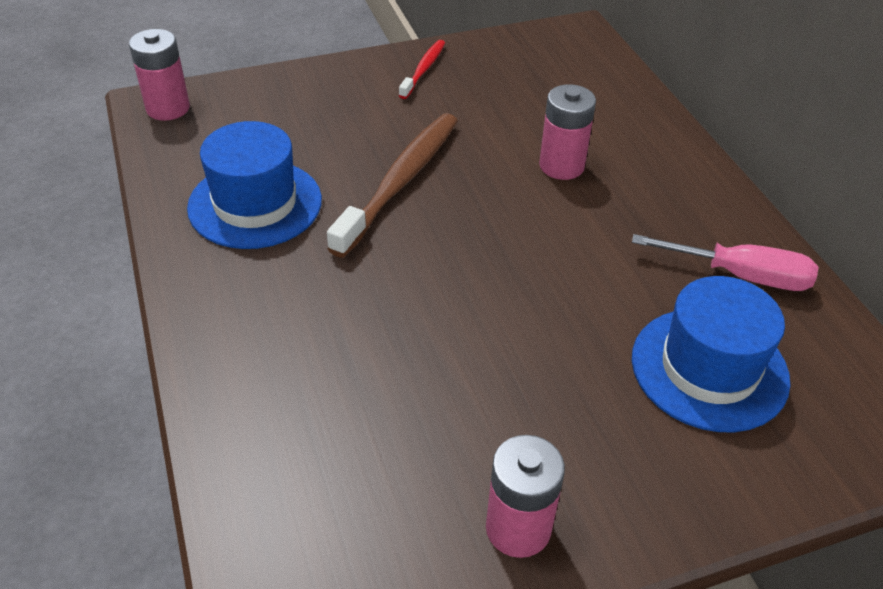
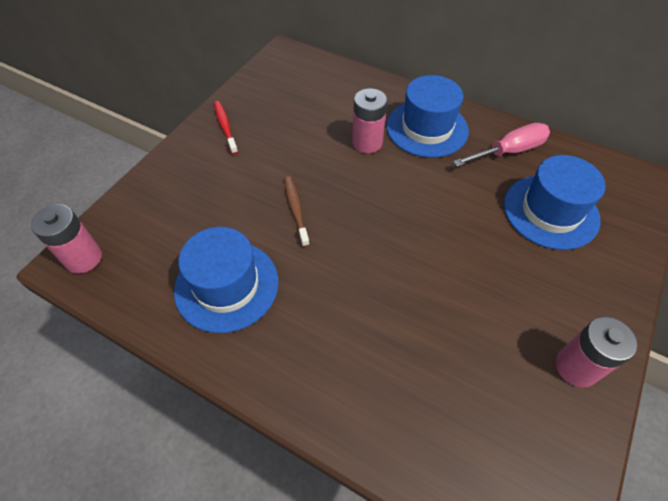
camera: 40 degrees left, 10 degrees up
brown toothbrush [327,113,458,258] -> brown toothbrush [284,176,310,247], size x0.52
none -> blue hat [386,75,469,158]

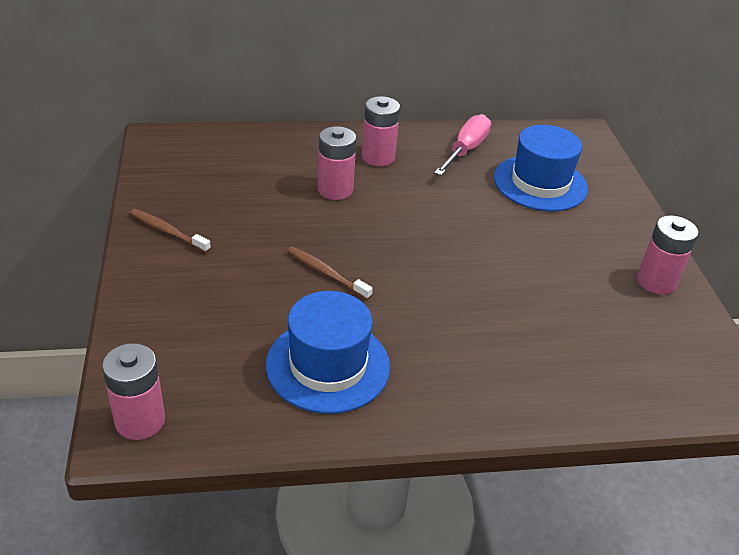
camera: 40 degrees left, 15 degrees down
red toothbrush [214,101,238,154] -> brown toothbrush [130,209,211,253]
blue hat [386,75,469,158] -> pink battery [362,96,400,166]

